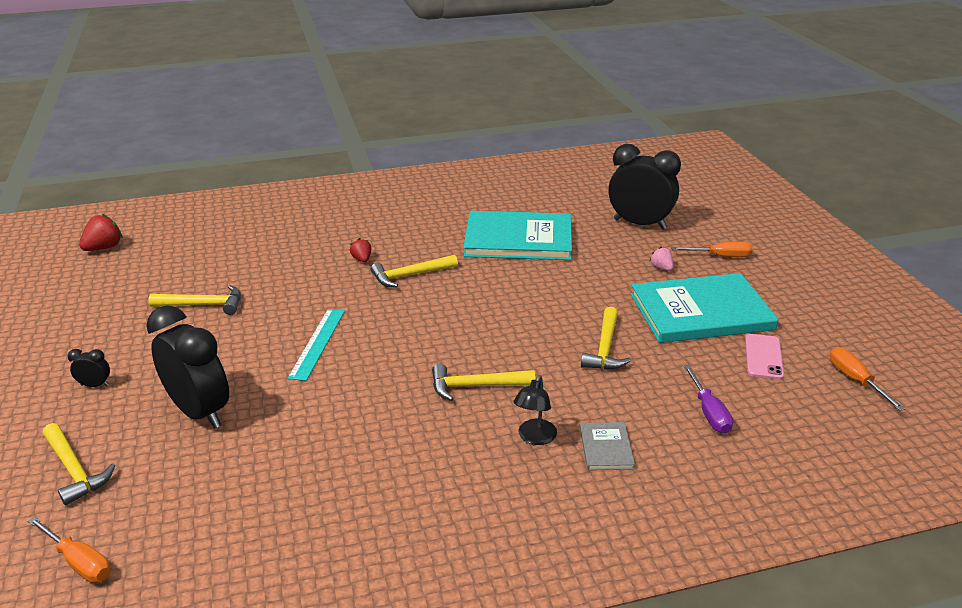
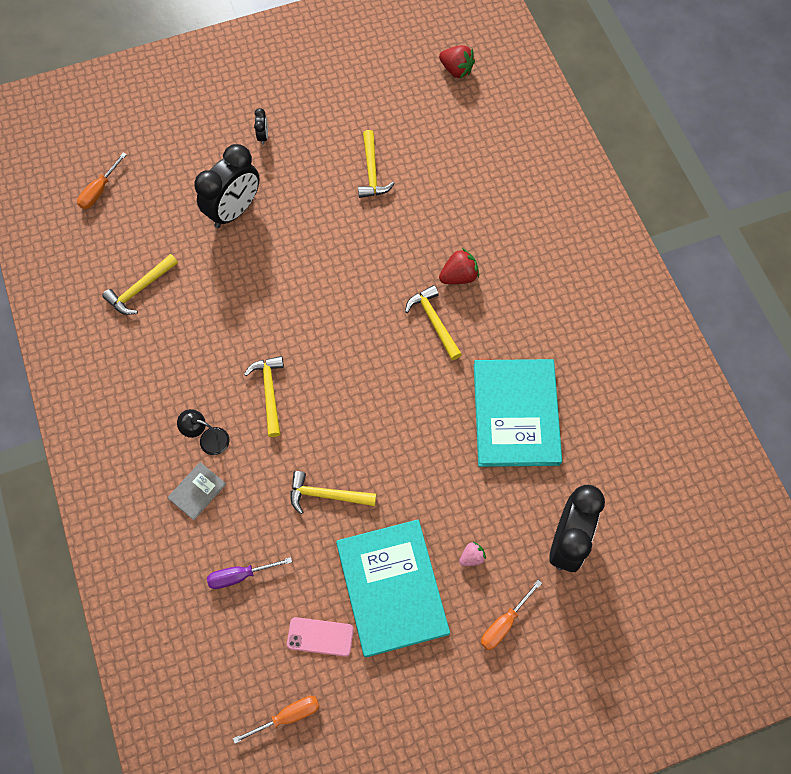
camera: 85 degrees right, 35 degrees up
yellow hammer [43,423,116,505] -> yellow hammer moved to [102,254,178,315]
turquoise ruler [288,309,345,381] -> none
red strawberry [350,238,371,262] -> red strawberry [439,248,479,284], size x1.64
grey book [580,422,635,470] -> grey book turned 45 degrees counterclockwise [167,462,226,520]
orange screwdriver [671,242,753,257] -> orange screwdriver turned 45 degrees clockwise [481,580,542,650]

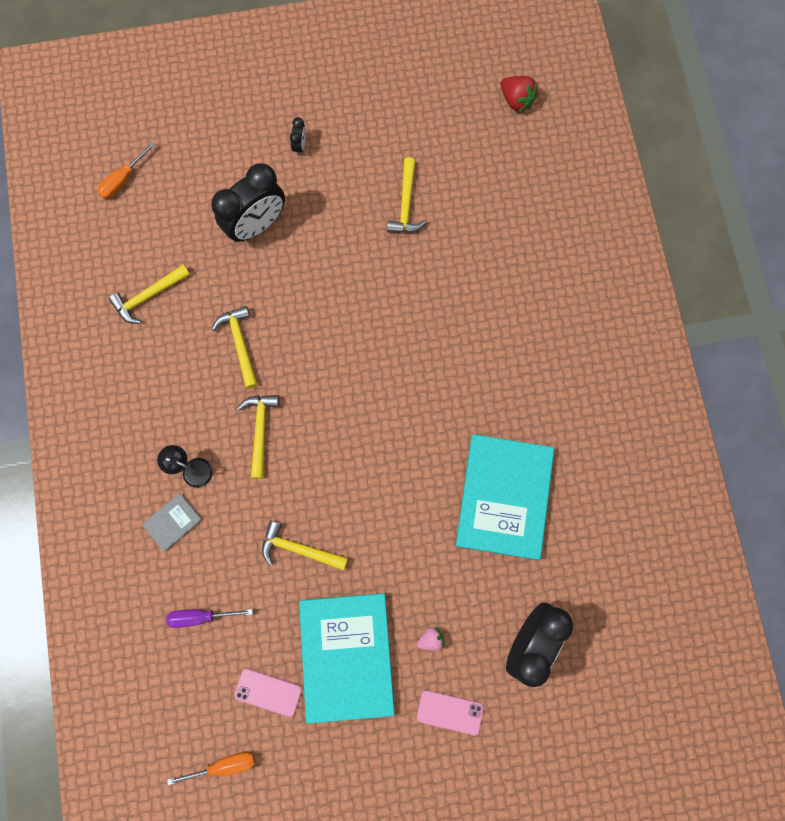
camera: 10 degrees right, 10 degrees up
yellow hammer [405,285,462,360] -> yellow hammer moved to [212,306,258,389]
red strawberry [439,248,479,284] -> none
orange screwdriver [481,580,542,650] -> pink phone [417,690,484,735]

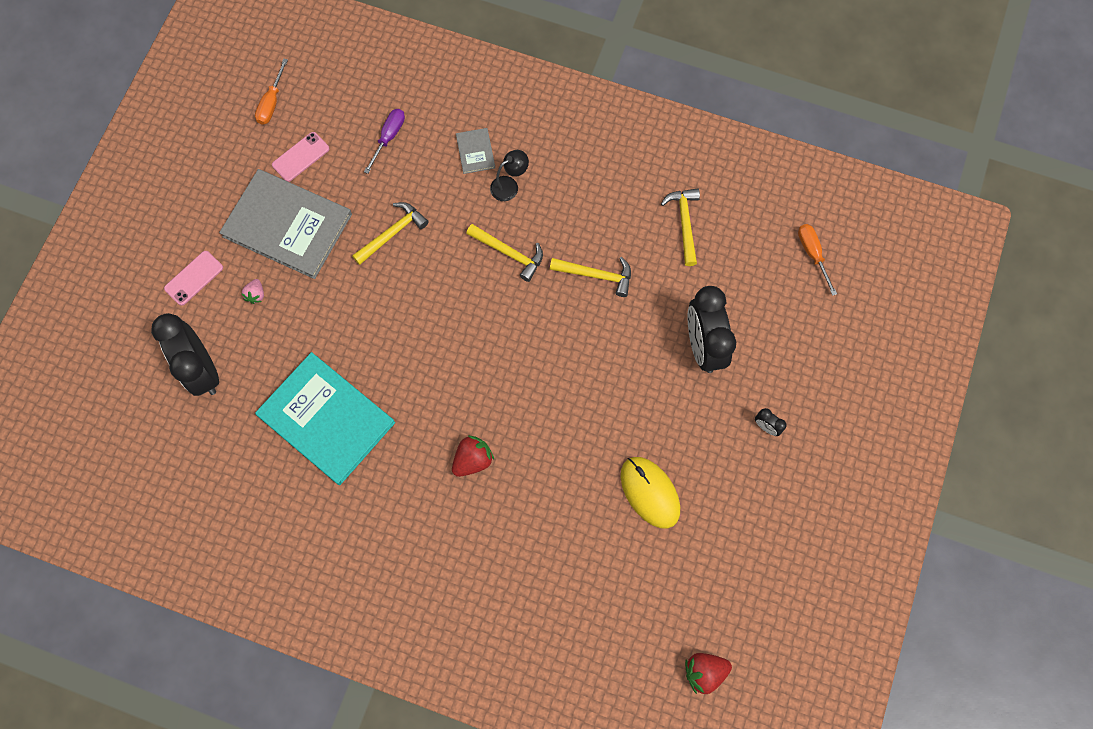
camera: 120 degrees right, 5 degrees down
turquoise book [299,593,395,724] -> grey book [219,169,352,279]
yellow hammer [387,157,427,233] -> yellow mouse [620,457,680,529]
none -> red strawberry [452,435,494,477]

